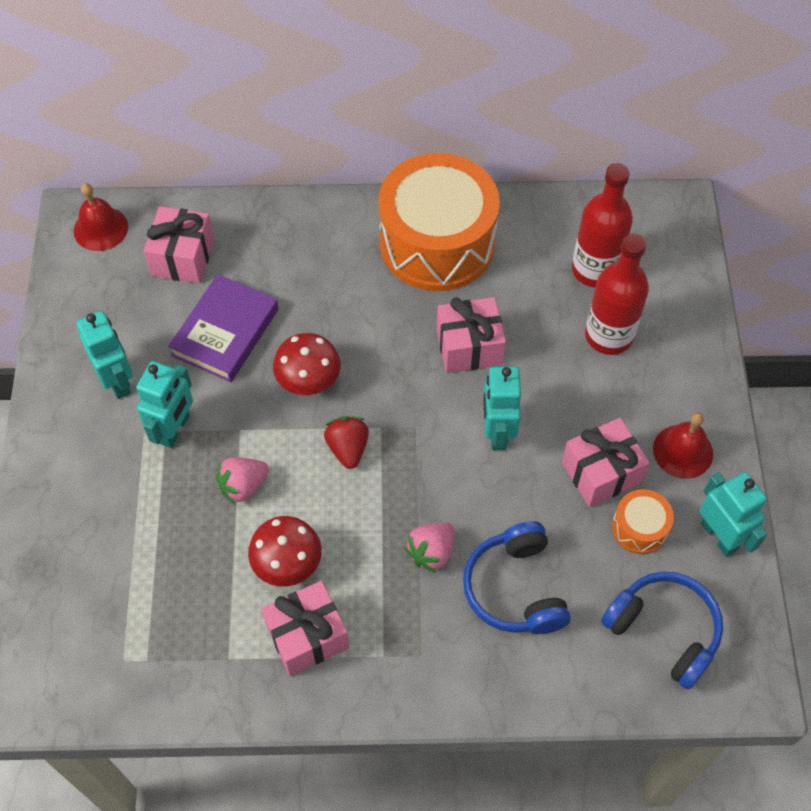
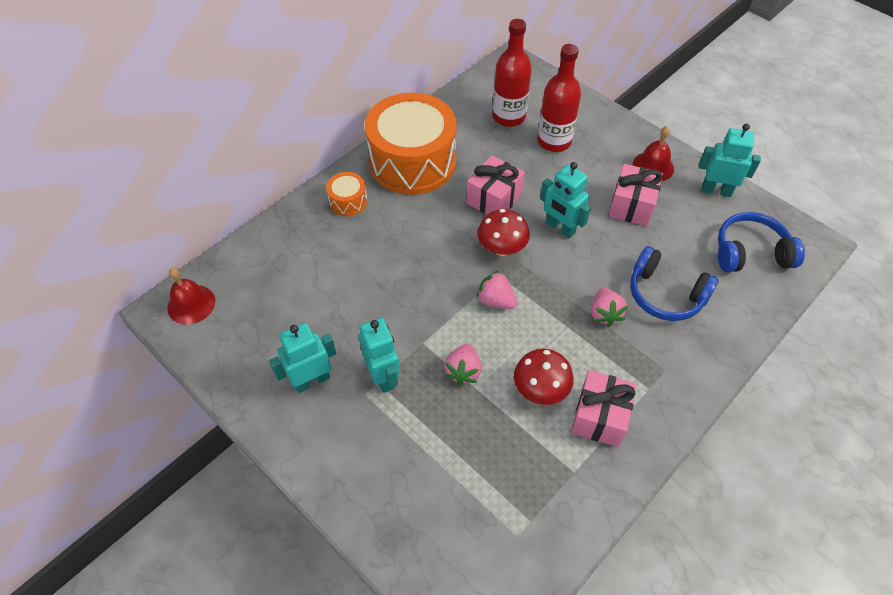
camera: 45 degrees left, 5 degrees down
turquoise robot [76,311,133,399] -> turquoise robot turned 45 degrees counterclockwise [269,323,336,393]
pink gift [144,206,214,284] -> none
purple book [168,274,279,382] -> none
red mushroom [273,333,341,395] -> red mushroom moved to [477,209,530,256]
red strawberry [324,416,369,469] -> pink strawberry [476,270,517,309]
orange drum [612,489,674,554] -> orange drum moved to [326,172,367,216]

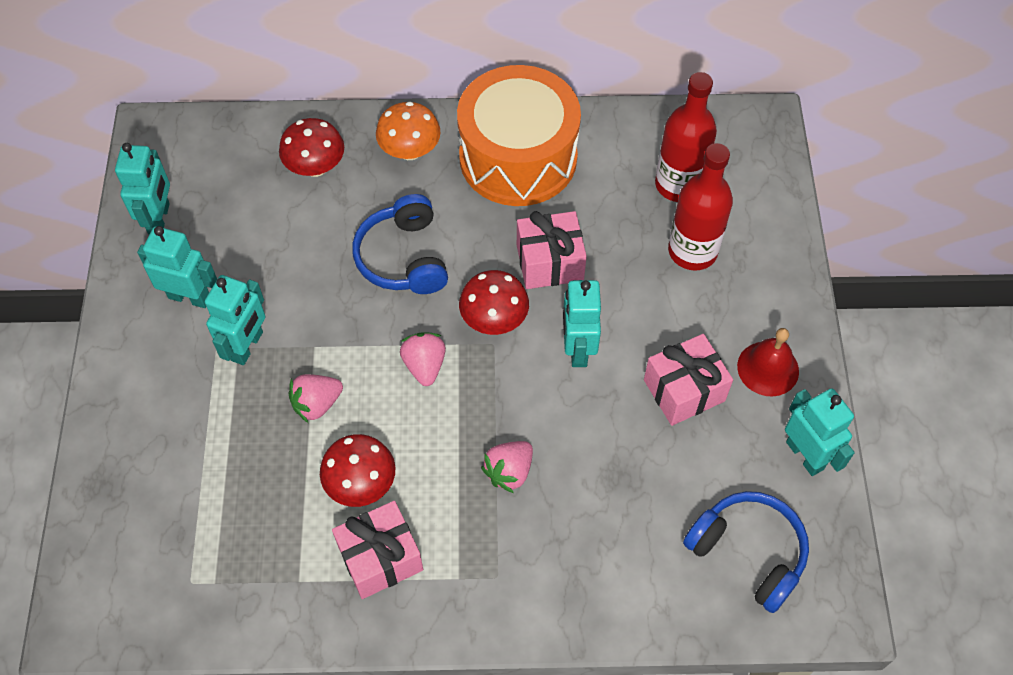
camera: 45 degrees right, 5 degrees up
red bell [167,268,215,325] -> none
orange drum [326,172,367,216] -> orange mushroom [376,102,440,160]
blue headphones [630,246,719,321] -> blue headphones moved to [352,194,448,294]
none -> turquoise robot [115,143,170,235]
none -> red mushroom [279,118,344,177]

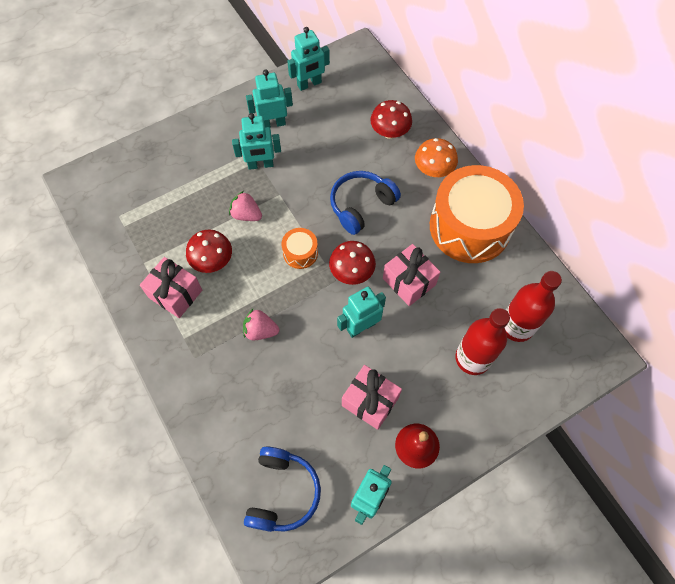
camera: 60 degrees right, 5 degrees up
turquoise robot [137,226,217,308] -> turquoise robot turned 90 degrees counterclockwise [246,69,293,128]
pink strawberry [400,332,446,386] -> orange drum [282,228,318,269]

